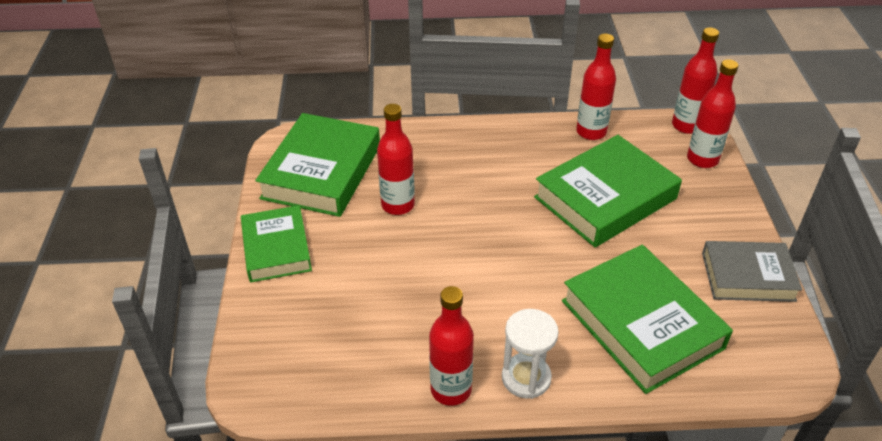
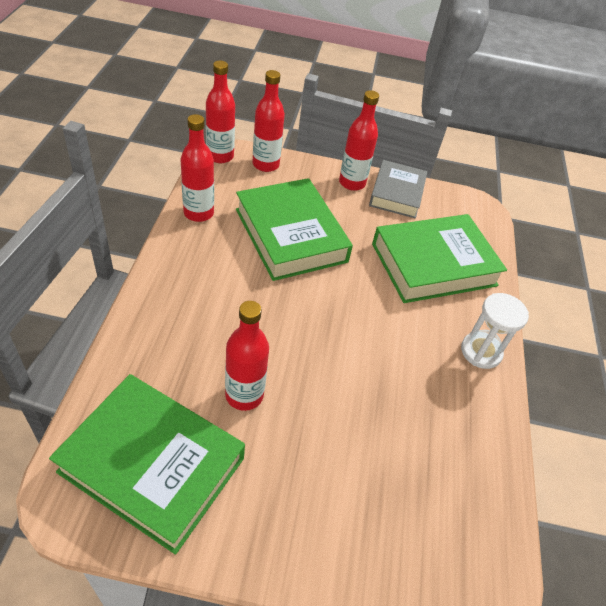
camera: 85 degrees left, 5 degrees up
green book [241,205,312,282] -> none
red bottle [429,286,474,406] -> red bottle moved to [339,90,379,191]

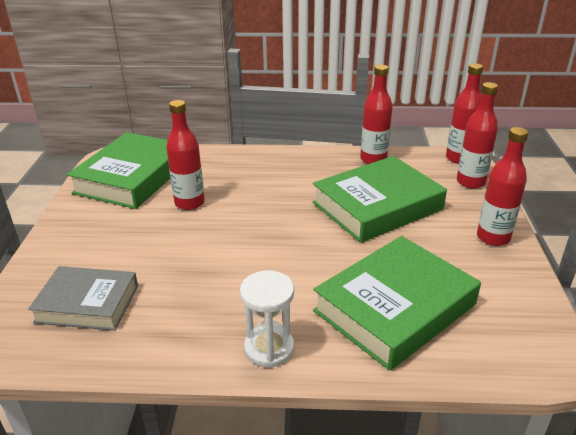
camera: 90 degrees right, 15 degrees down
grey book [369,160,427,219] -> grey book moved to [28,266,138,331]
green book [372,214,507,303] -> green book turned 75 degrees clockwise [313,236,481,371]

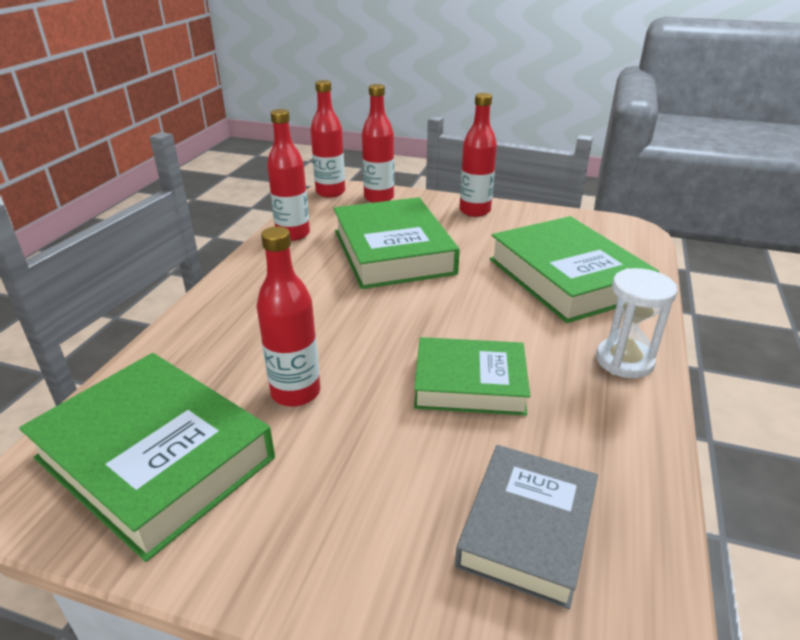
camera: 75 degrees left, 0 degrees up
none -> green book [414,337,530,416]

